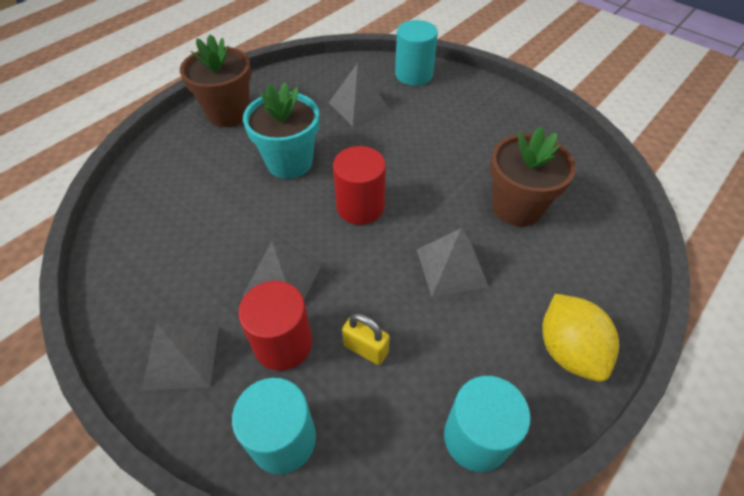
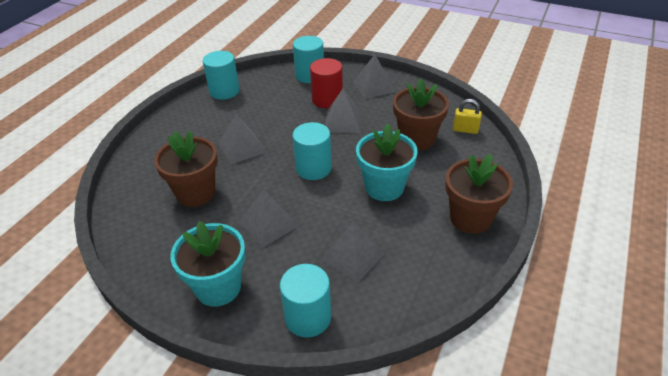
camera: 165 degrees right, 10 degrees down
red cylinder [333,146,386,225] -> turquoise cylinder [292,122,332,180]
yellow padlock [342,313,390,365] -> yellow padlock moved to [453,99,482,134]
yellow lemon [542,294,619,382] -> none
none -> turquoise flower pot [171,221,246,307]
none -> grey pyramid [239,189,299,247]
none -> brown flower pot [393,79,449,151]

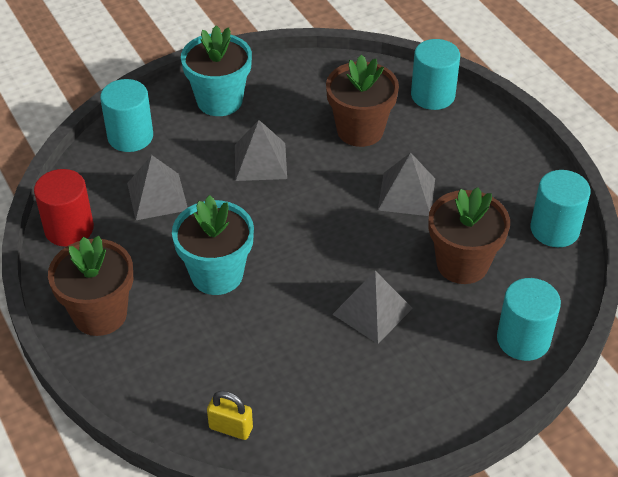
camera: 125 degrees right, 5 degrees up
turquoise cylinder [292,122,332,180] -> turquoise cylinder moved to [411,39,460,110]
red cylinder [310,58,343,108] -> red cylinder moved to [34,169,94,247]
grey pyramid [353,55,396,99] -> none
brown flower pot [393,79,449,151] -> brown flower pot moved to [429,187,510,284]
yellow padlock [453,99,482,134] -> yellow padlock turned 60 degrees clockwise [207,391,253,440]

